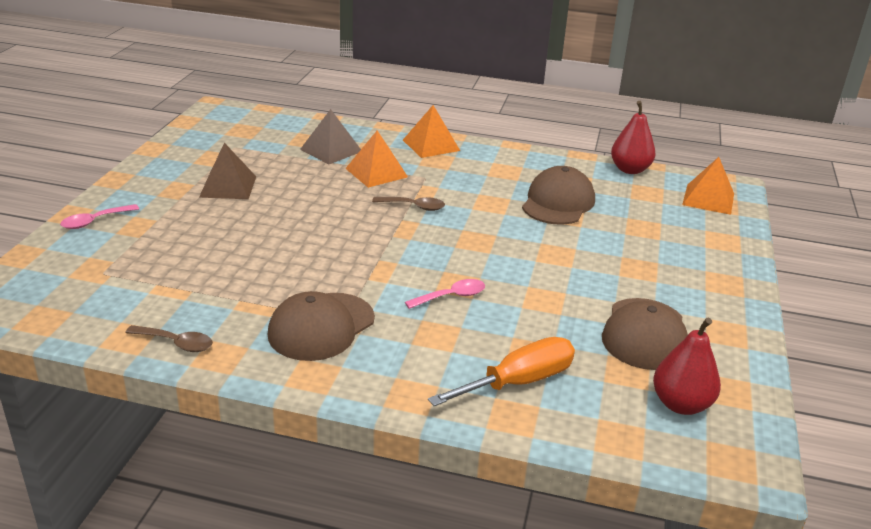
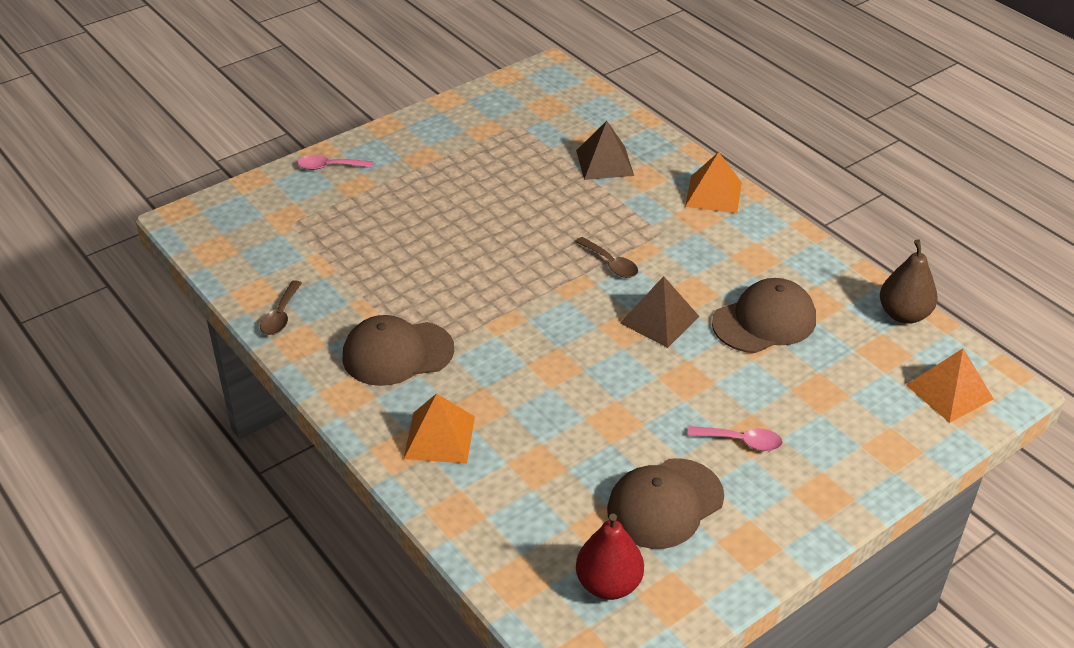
camera: 40 degrees right, 10 degrees up
brown spoon [125,325,213,352] -> brown spoon turned 45 degrees clockwise [260,280,302,335]
brown pyramid [199,143,256,199] -> brown pyramid moved to [620,276,700,348]
orange pyramid [345,131,408,188] -> orange pyramid moved to [404,393,475,463]
pink spoon [405,279,485,309] -> pink spoon moved to [687,426,783,451]
orange screwdriver [428,337,575,406] -> none
red pear [611,101,656,174] -> brown pear [880,239,937,324]

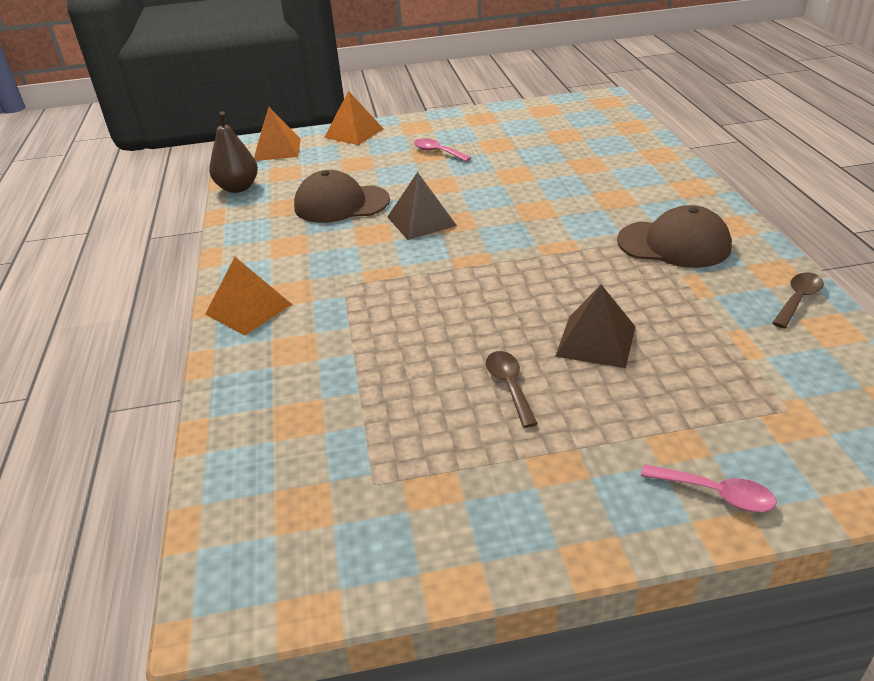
camera: 150 degrees left, 5 degrees down
orange pyramid [404,393,475,463] -> orange pyramid moved to [324,91,384,145]
brown spoon [575,237,638,278] -> brown spoon moved to [486,351,538,428]
brown pyramid [576,121,634,180] -> brown pyramid moved to [555,285,636,368]
red pear [576,513,644,600] -> none
brown cap [607,458,724,549] -> none

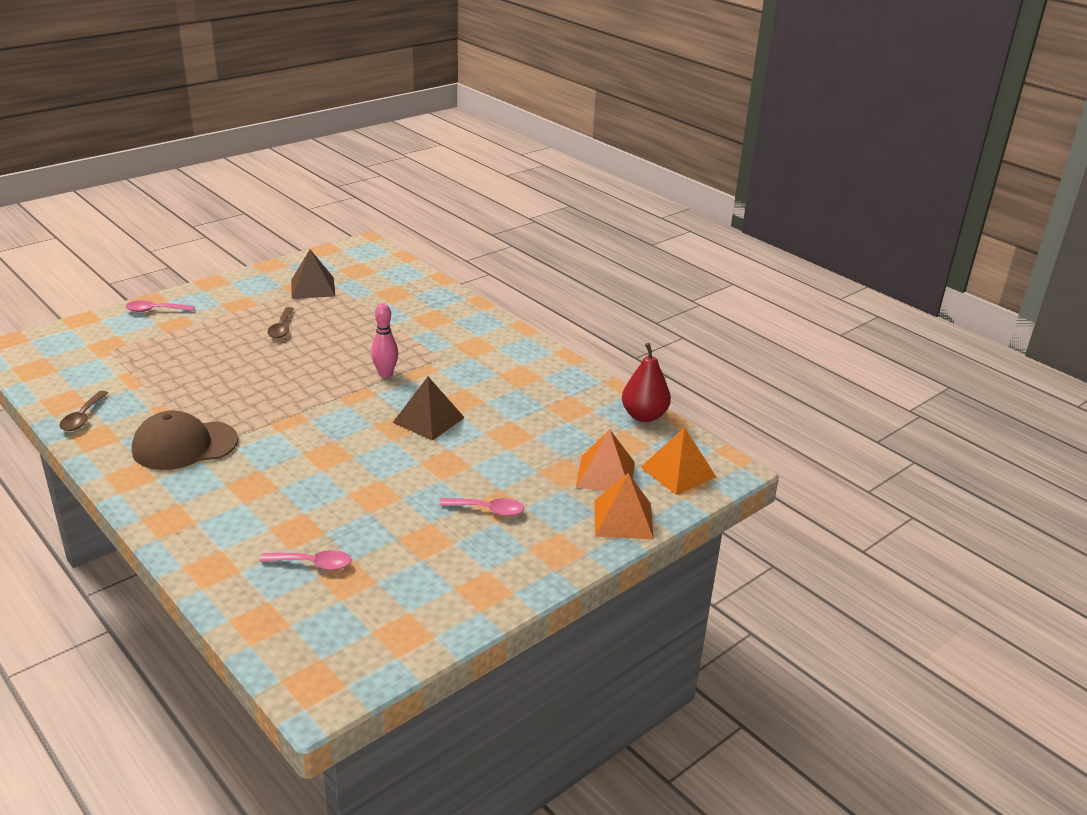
camera: 145 degrees right, 5 degrees down
orange pyramid [205,257,292,335] -> orange pyramid moved to [576,429,635,491]
brown pear [209,111,258,193] -> red pear [622,343,671,422]
brown cap [294,170,390,223] -> none
brown spoon [486,351,538,428] -> brown spoon turned 45 degrees clockwise [268,307,294,338]
brown pyramid [555,285,636,368] -> brown pyramid moved to [291,249,335,299]
none -> pink spoon [259,550,351,570]
none -> pink bowling pin [371,303,398,378]

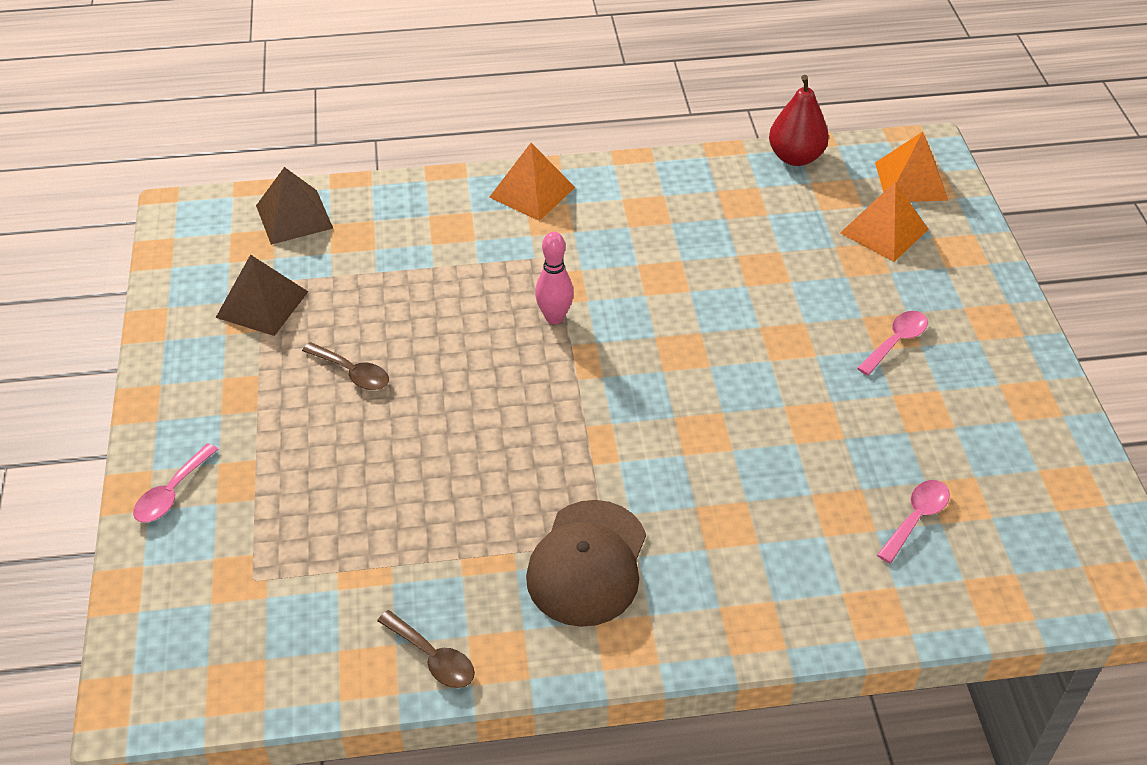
camera: 55 degrees left, 15 degrees up
brown pyramid [393,377,465,441] -> brown pyramid moved to [256,167,333,245]
orange pyramid [594,473,654,539] -> orange pyramid moved to [489,143,575,221]

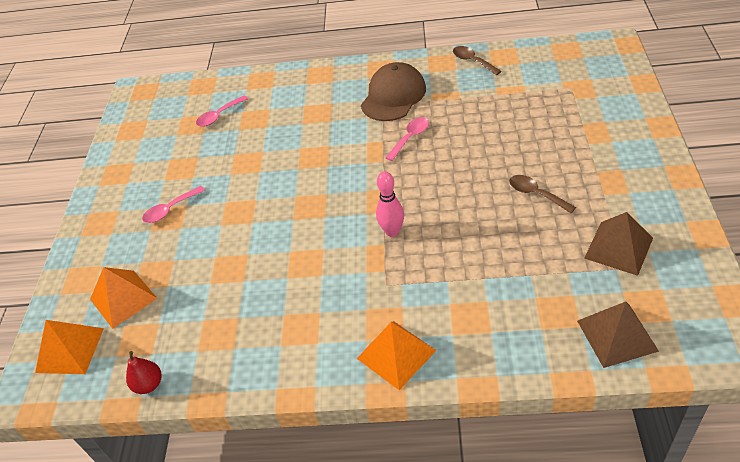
camera: 165 degrees left, 0 degrees up
pink spoon [133,443,219,523] -> pink spoon moved to [385,117,429,161]
red pear [769,75,829,166] -> red pear [126,351,161,394], size x0.62

